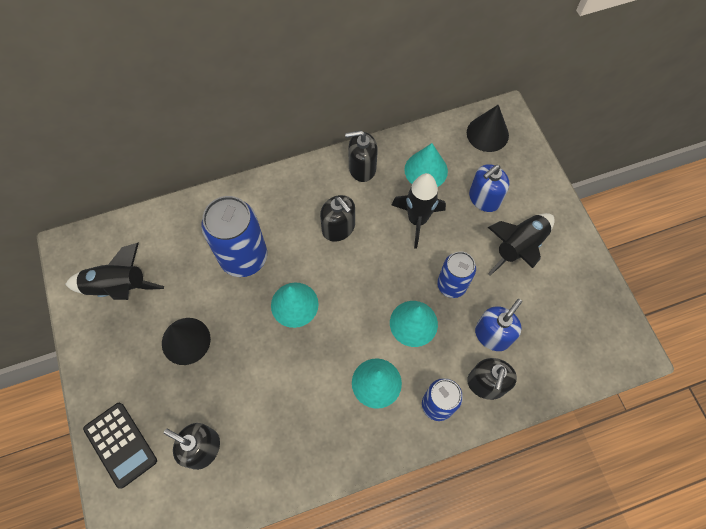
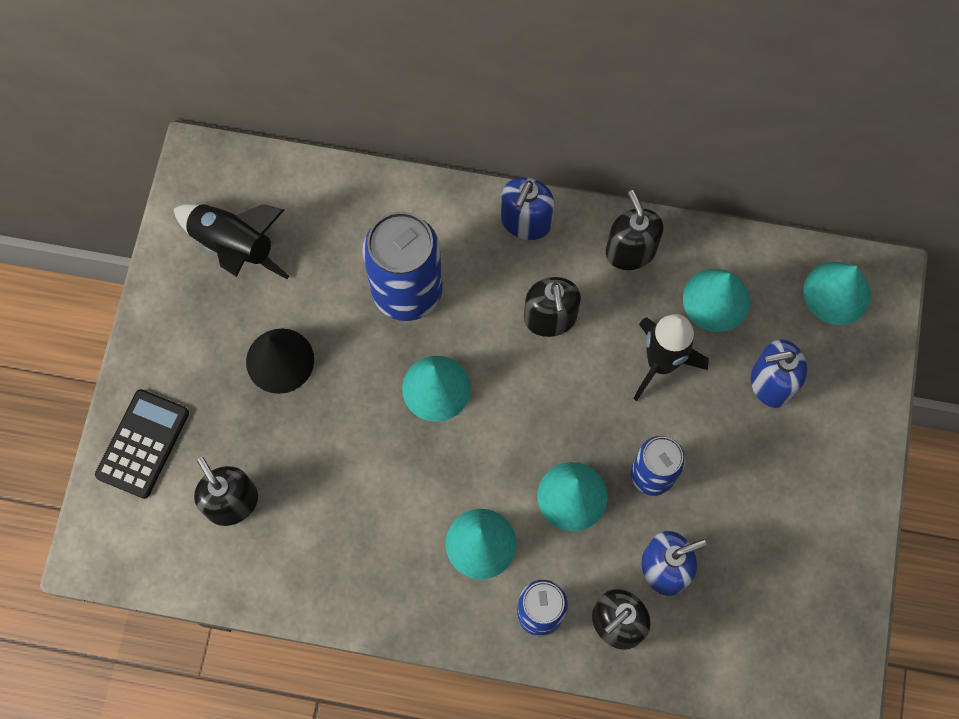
camera: 30 degrees right, 5 degrees up
black calculator [83,403,157,489] -> black calculator turned 150 degrees counterclockwise [95,389,189,499]
black soap dispenser [345,130,378,182] -> black soap dispenser turned 45 degrees clockwise [606,190,663,270]
black cone [467,105,509,152] -> turquoise cone [803,262,871,325]
black rocket [488,213,555,276] -> none
none -> blue soap dispenser [501,177,554,240]

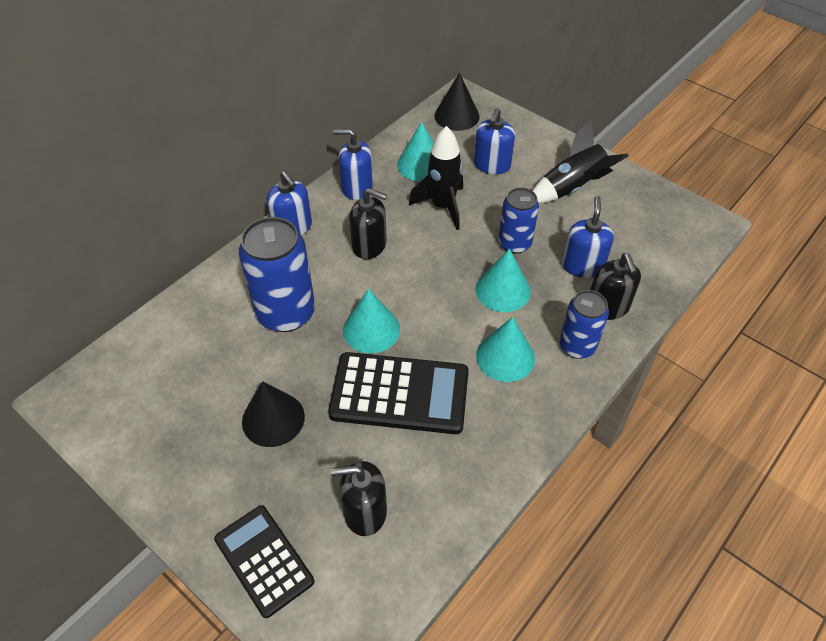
camera: 60 degrees left, 20 degrees down
black rocket [174,204,289,279] -> black rocket moved to [532,120,629,204]
black soap dispenser [606,190,663,270] -> blue soap dispenser [333,129,373,200]
turquoise cone [803,262,871,325] -> black cone [434,72,480,131]
none -> black calculator [328,352,469,434]

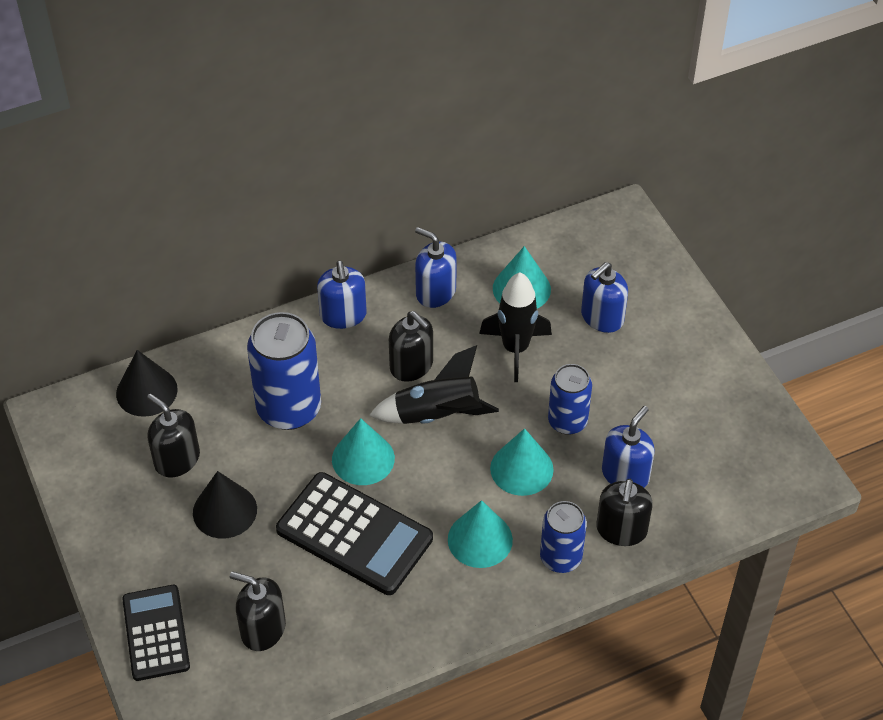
camera: 25 degrees right, 0 degrees up
black cone [434,72,480,131] -> black cone moved to [116,350,178,417]
black rocket [532,120,629,204] -> black rocket moved to [369,345,499,424]
none -> black soap dispenser [147,394,200,478]

